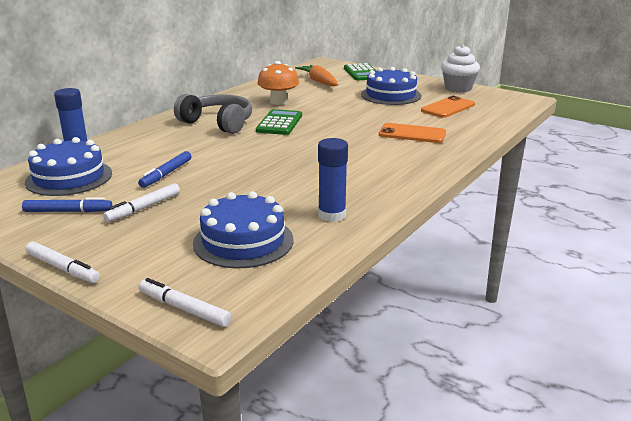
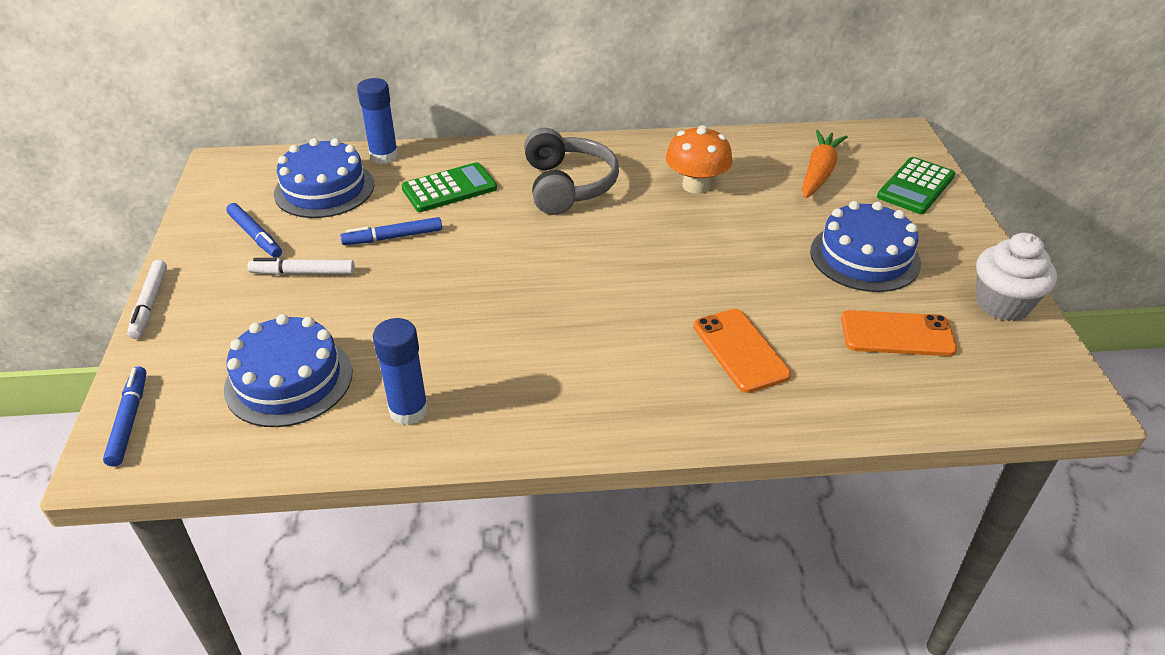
camera: 50 degrees right, 15 degrees up
white marker [139,278,231,327] -> blue marker [103,366,146,467]
green calculator [256,109,302,135] -> green calculator moved to [402,162,497,212]

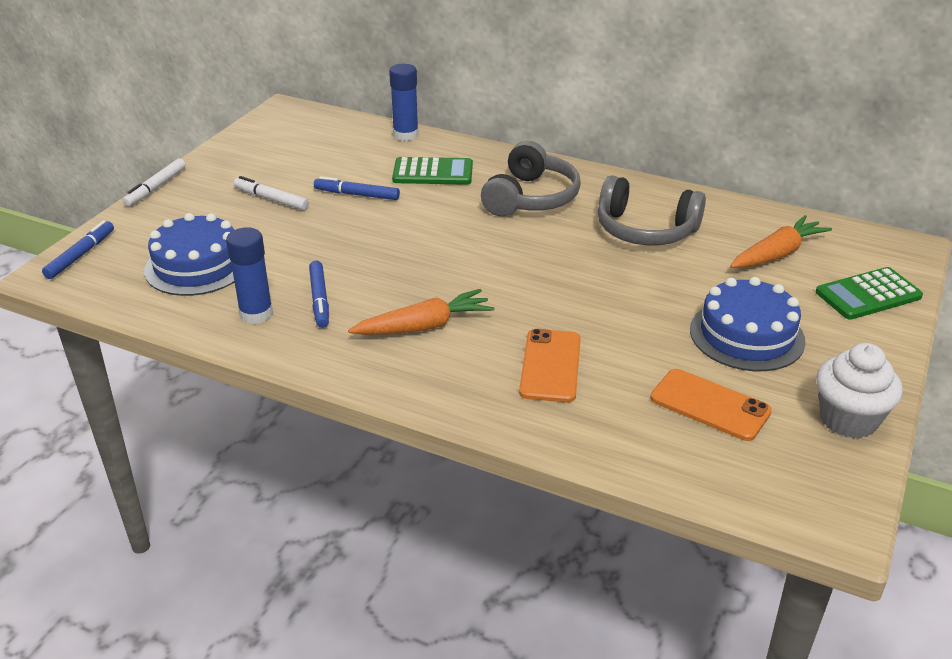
camera: 30 degrees right, 5 degrees down
blue marker [226,203,282,258] -> blue marker moved to [309,261,329,328]
blue cake [274,138,374,218] -> none
orange mushroom [666,125,732,194] -> grey headphones [598,175,706,245]
none -> orange carrot [348,289,494,335]

